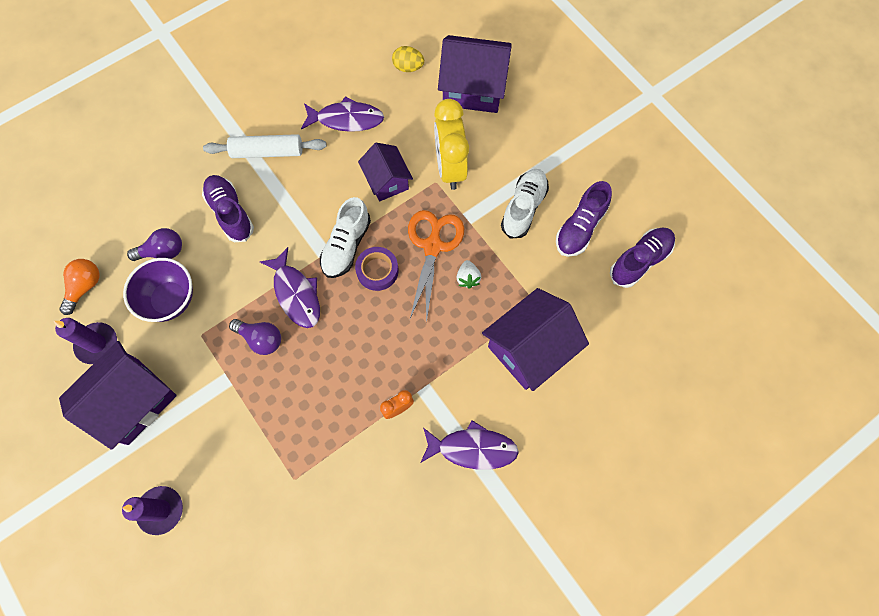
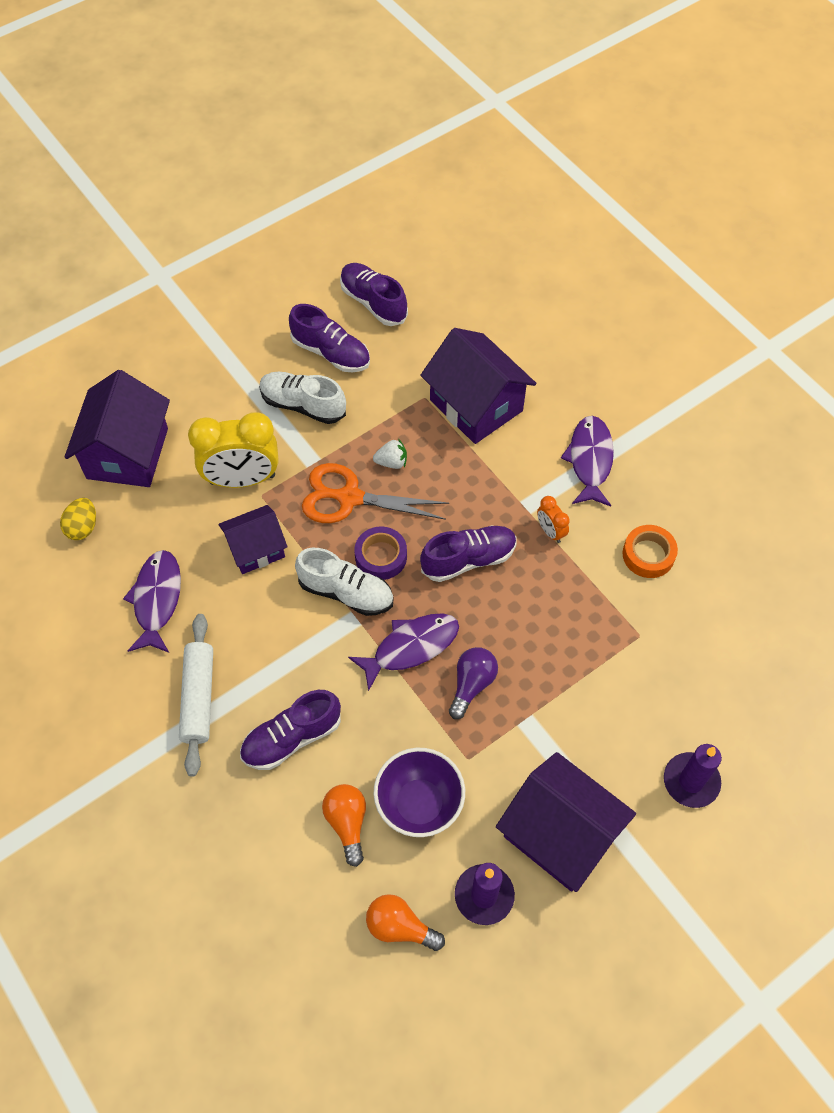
camera: 90 degrees left, 10 degrees down
purple light bulb [127,228,182,261] -> orange light bulb [322,784,366,867]
none -> purple shoe [420,525,517,582]
none -> orange tape [623,525,678,578]

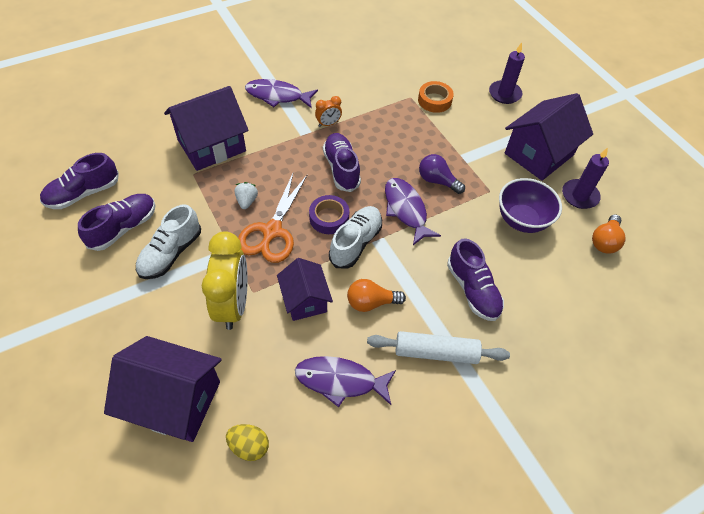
camera: 85 degrees left, 5 degrees down
orange light bulb [322,784,366,867] -> orange light bulb moved to [347,279,406,312]
orange tape [623,525,678,578] -> orange tape moved to [418,81,454,113]

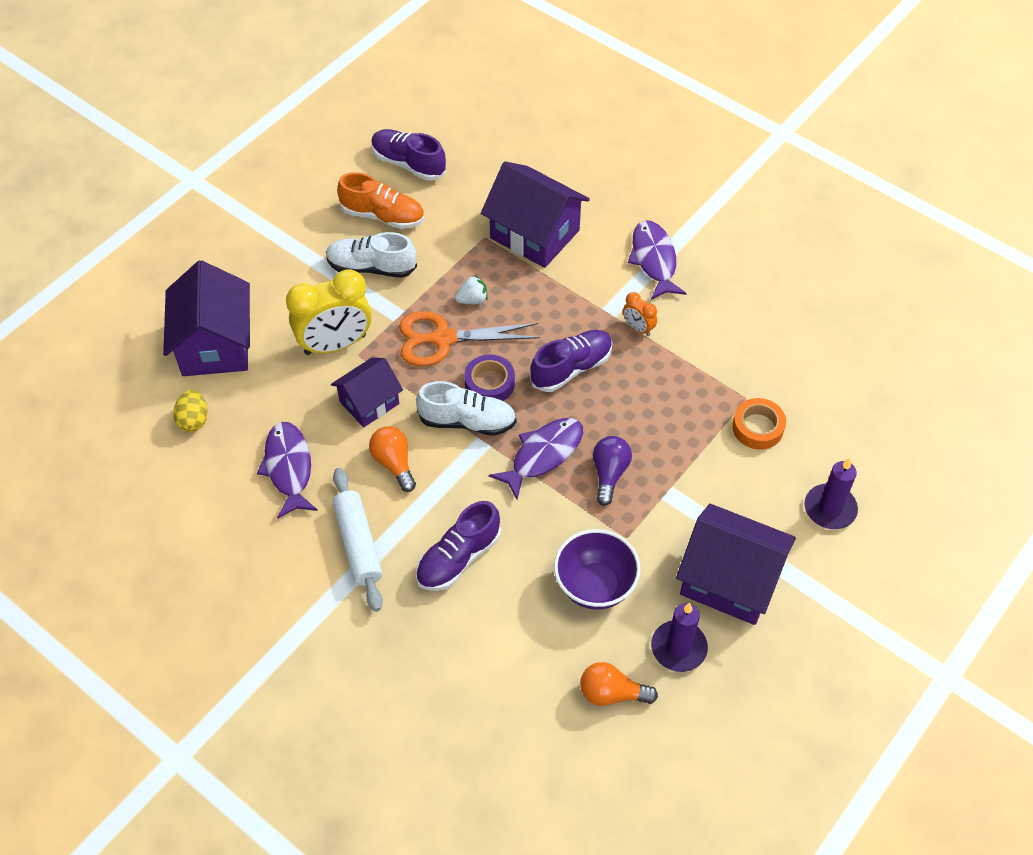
camera: 70 degrees right, 0 degrees up
purple shoe [78,194,156,251] -> orange shoe [337,172,424,229]

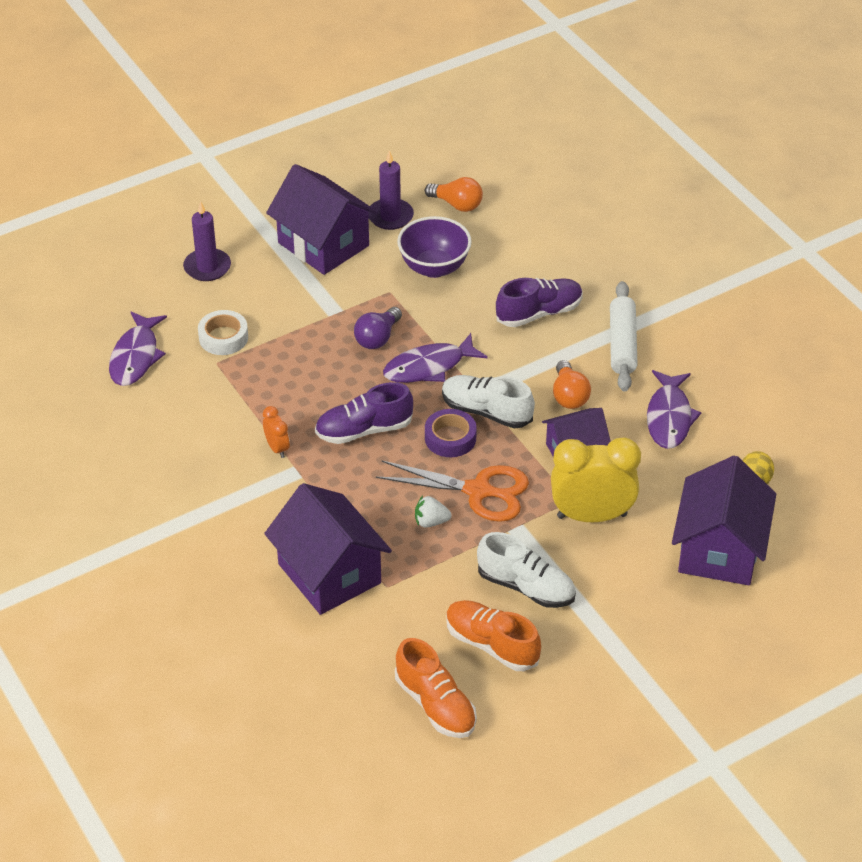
camera: 160 degrees left, 10 degrees down
purple shoe [371,129,446,180] -> orange shoe [395,638,477,738]
purple fish [628,220,687,300] -> purple fish moved to [109,311,167,386]
orange tape [732,398,786,450] -> white tape [198,310,248,355]

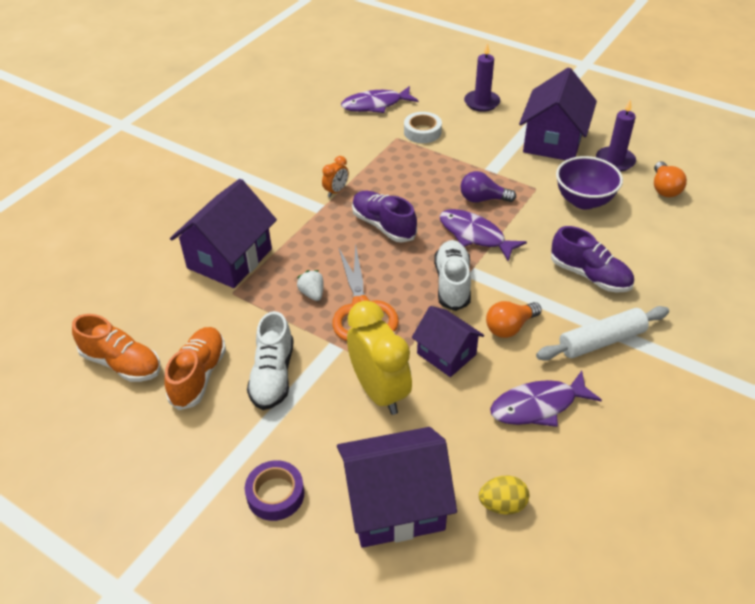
camera: 65 degrees right, 0 degrees up
orange shoe [395,638,477,738] -> orange shoe turned 90 degrees counterclockwise [72,314,160,382]
purple tape [425,409,477,457] -> purple tape moved to [245,460,304,521]

